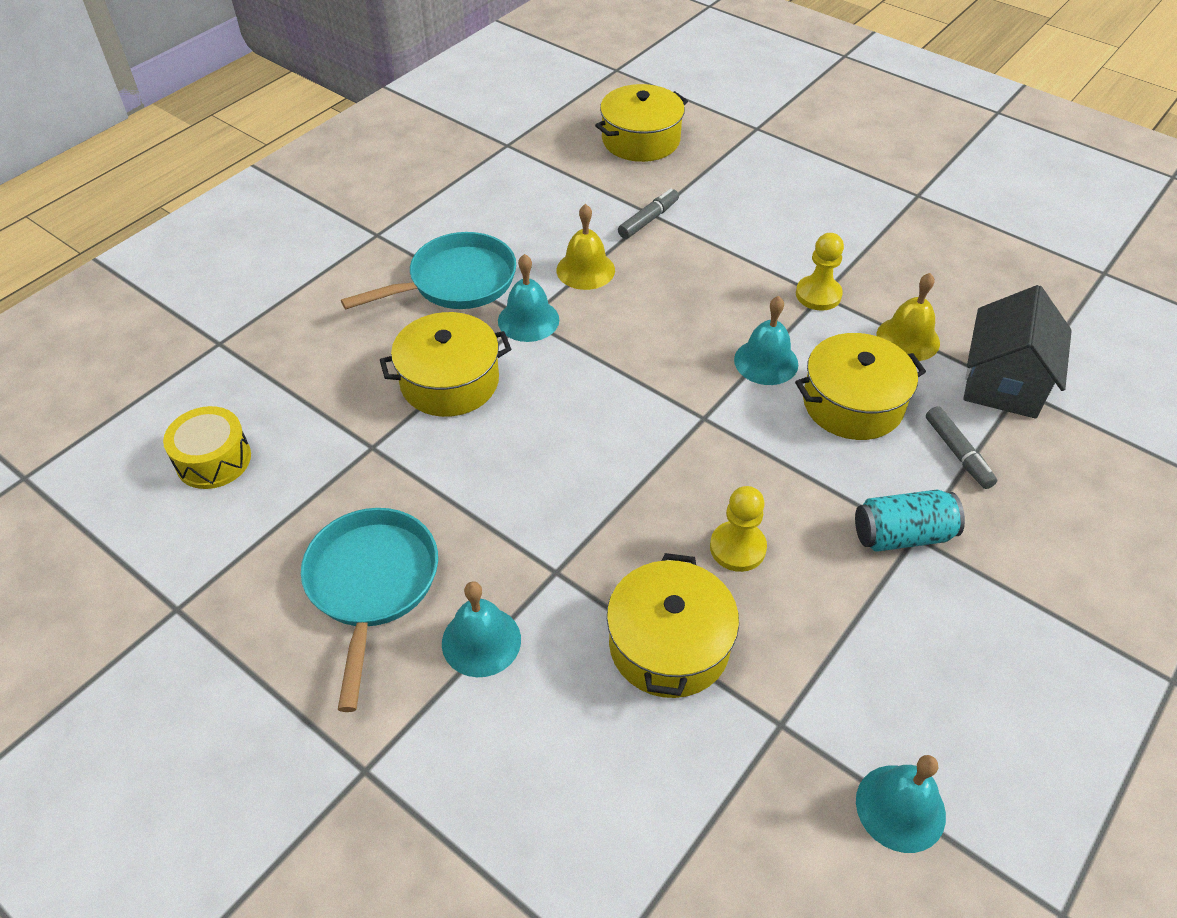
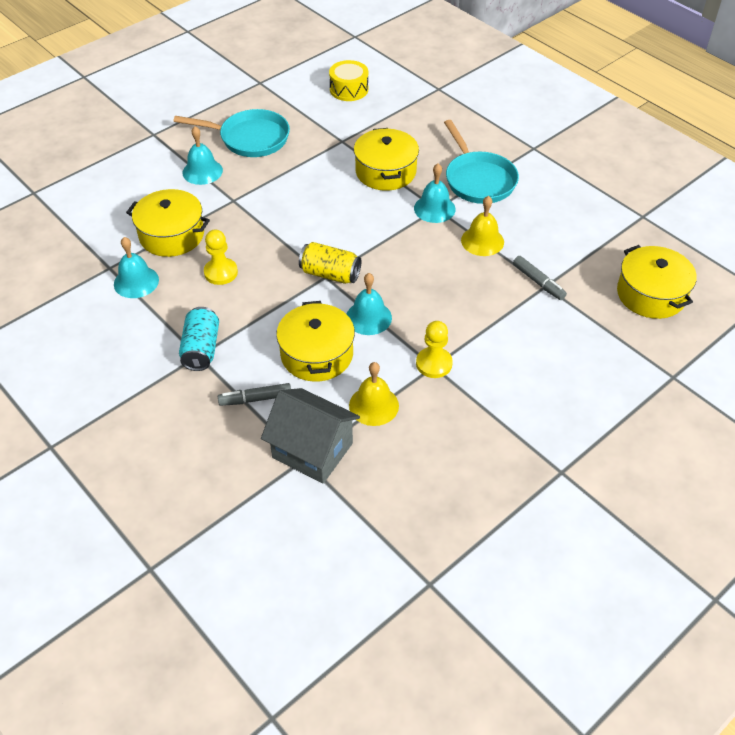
camera: 100 degrees right, 0 degrees up
turquoise bell [856,755,946,853] -> turquoise bell moved to [114,237,159,298]
none -> yellow can [299,242,362,284]

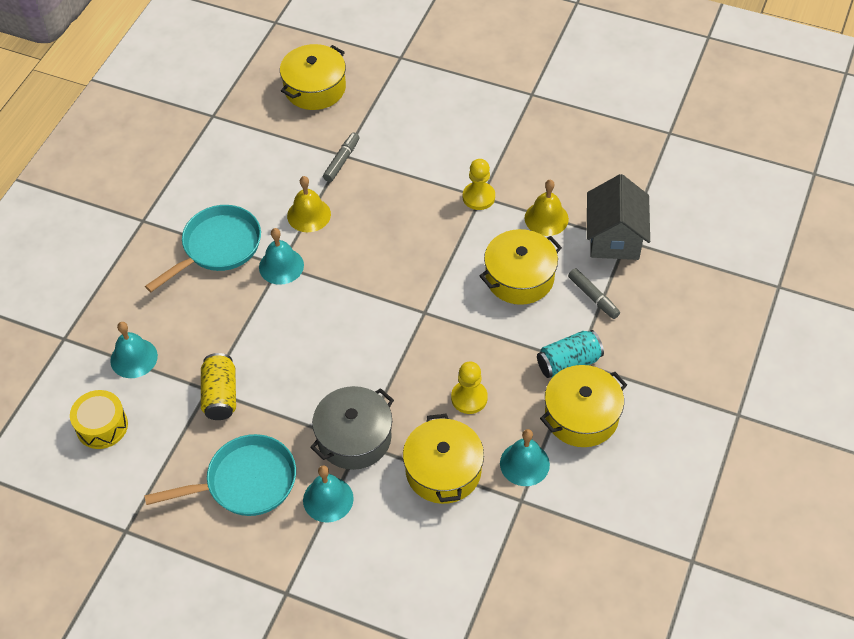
camera: 115 degrees left, 5 degrees up
turquoise pan [174,109,290,157] -> turquoise pan turned 90 degrees clockwise [144,434,296,516]
yellow can [299,242,362,284] -> yellow can moved to [201,353,236,420]
turquoise bell [347,273,392,335] -> turquoise bell moved to [110,322,158,378]
yellow pot [354,128,419,191] -> yellow pot moved to [540,365,627,447]
none -> grey pot [310,386,394,470]

